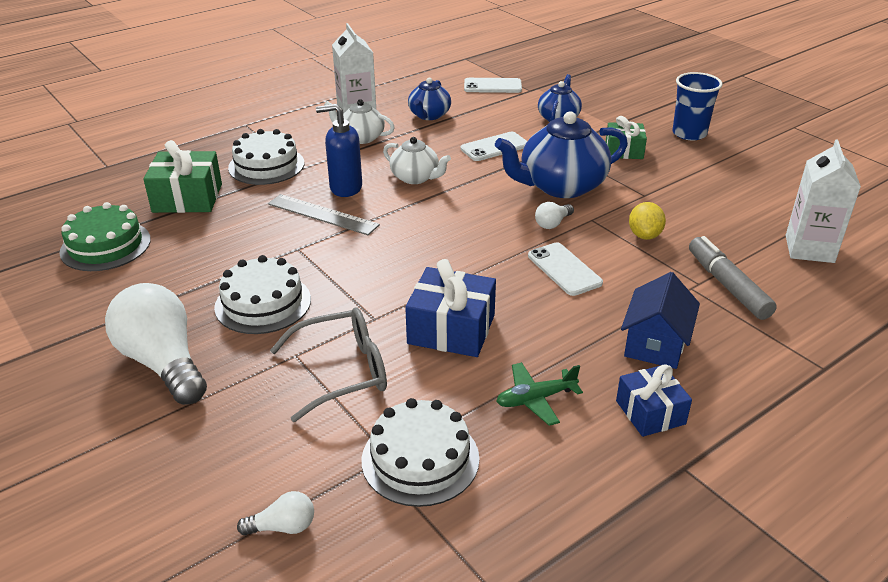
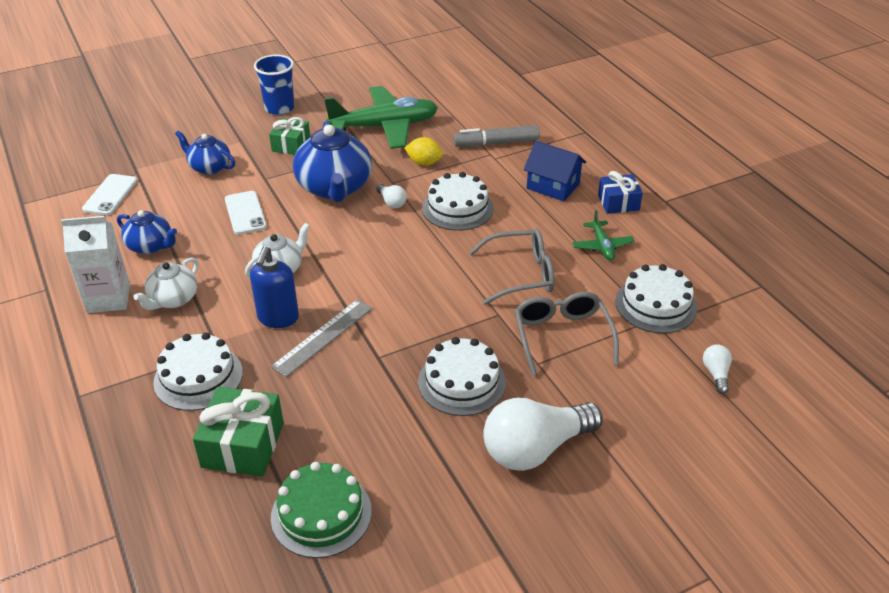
camera: 80 degrees left, 5 degrees up
blue gift [405,259,496,357] -> grey glasses [469,228,555,305]
white phone [528,243,603,296] -> white cake [422,172,494,231]
white carton [786,139,861,263] -> none
none -> green plane [324,86,438,149]

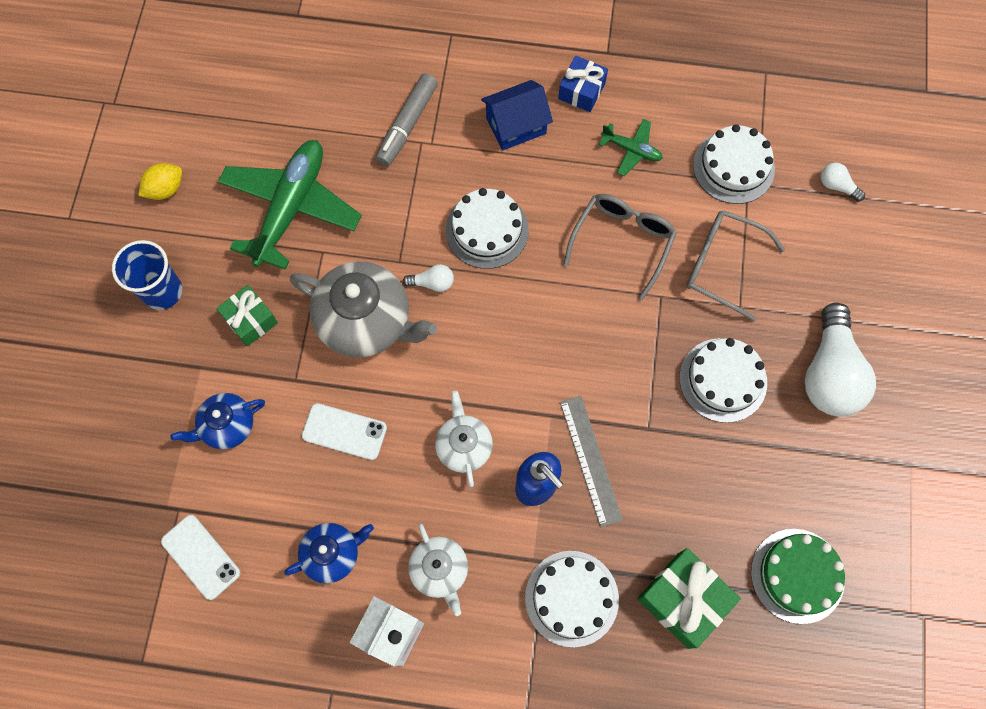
camera: 55 degrees left, 30 degrees up
blue teapot [293,121,372,202] -> grey teapot [290,261,437,358]
yellow lemon [405,137,443,166] -> yellow lemon moved to [138,163,182,200]

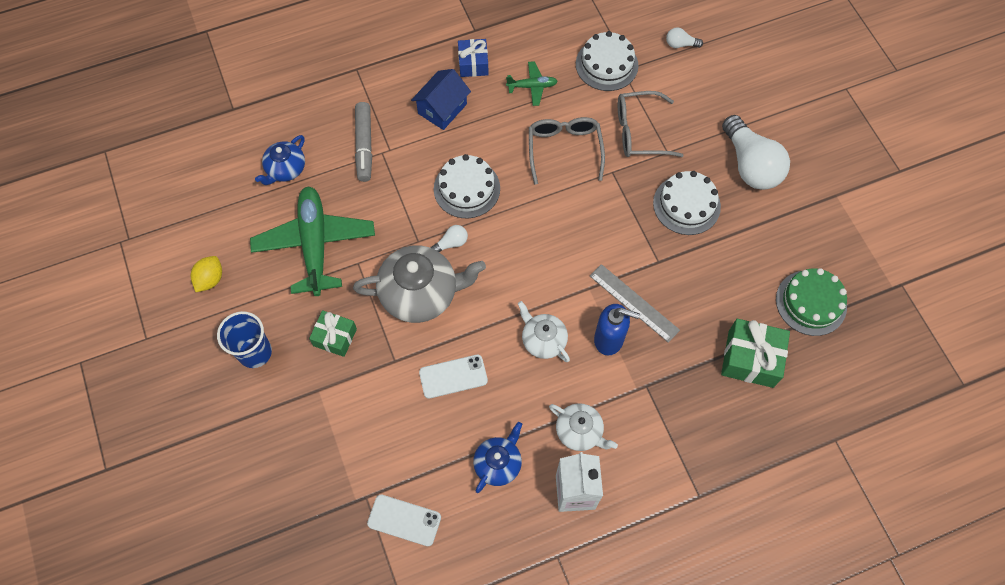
camera: 30 degrees left, 5 degrees down
blue teapot [170,393,265,450] -> blue teapot moved to [255,135,305,185]
white cake [525,551,619,647] -> none

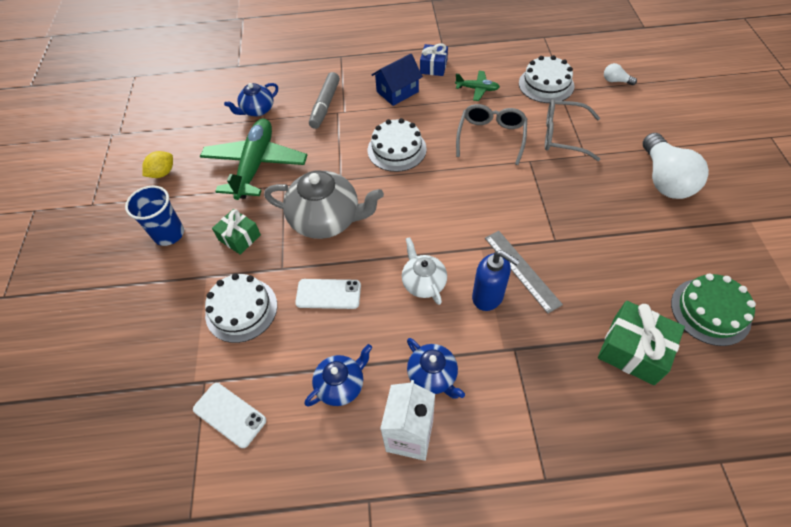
camera: 20 degrees right, 10 degrees down
white light bulb [430,225,468,252] -> none
white teapot [549,403,618,451] -> blue teapot [407,338,465,398]
white cake [653,171,721,235] -> white cake moved to [205,273,277,343]

